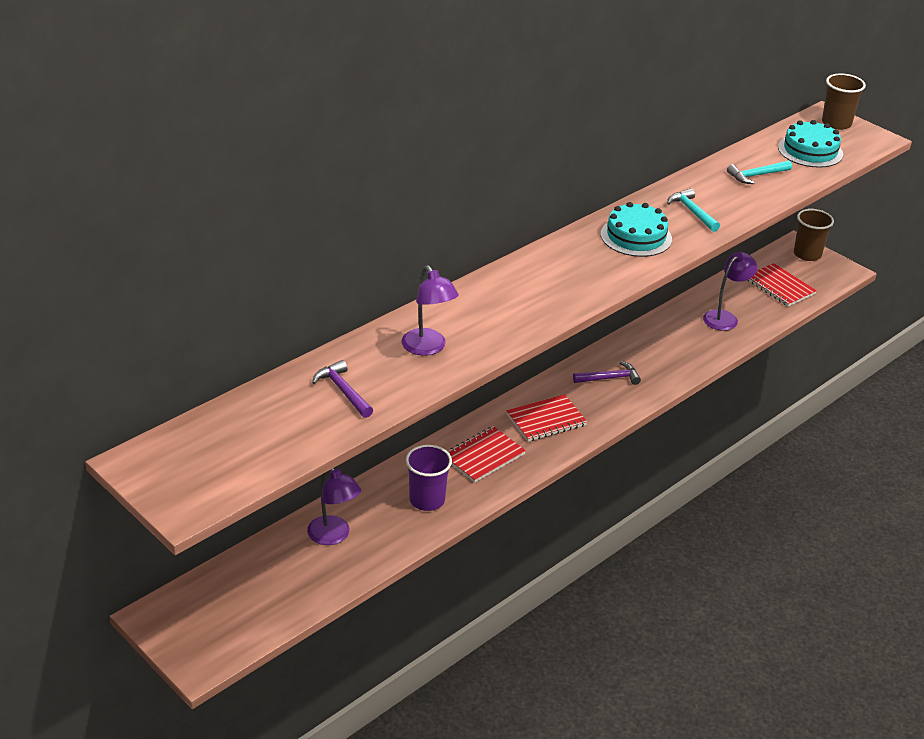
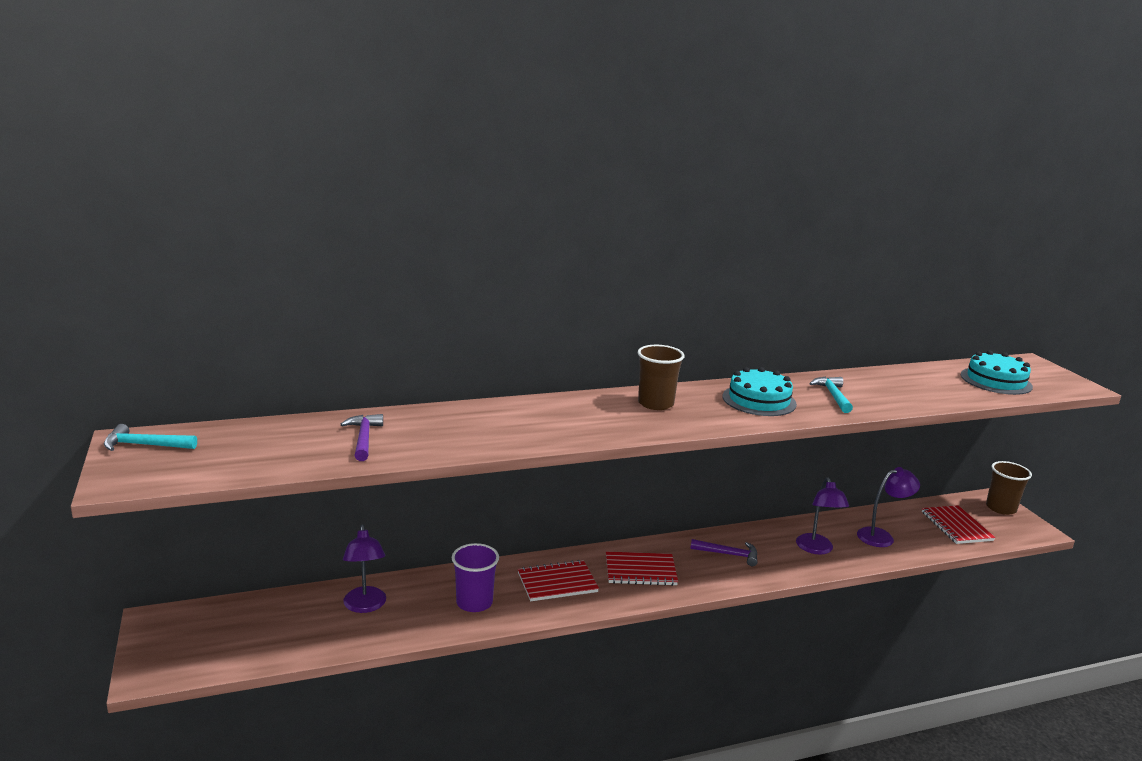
camera: 25 degrees right, 15 degrees down
purple lamp [401,265,459,356] -> purple lamp moved to [796,478,849,554]
turquoise hammer [727,160,792,184] -> turquoise hammer moved to [104,424,197,451]
brown cup [822,73,866,130] -> brown cup moved to [638,345,685,410]

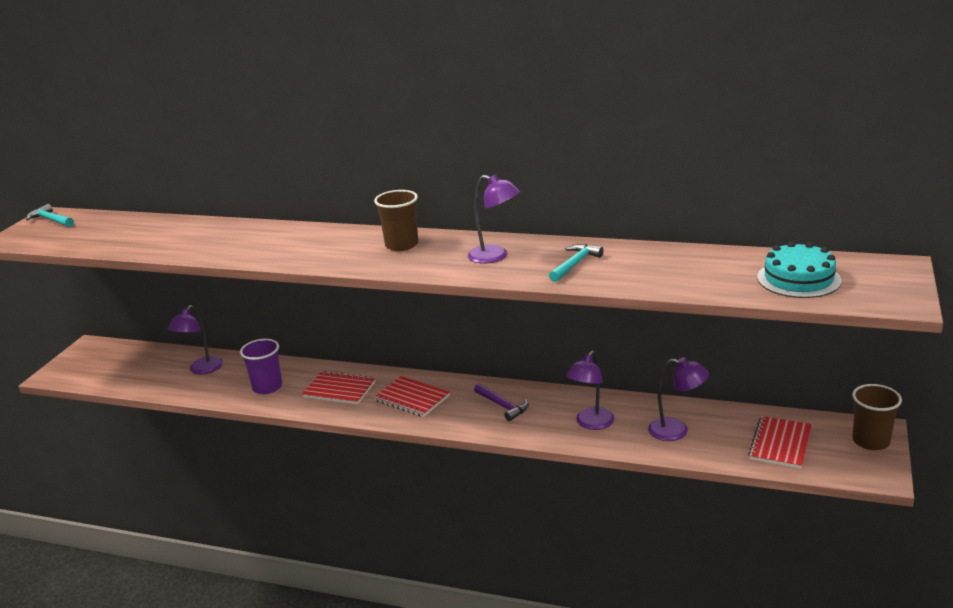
camera: 40 degrees right, 5 degrees up
purple hammer [340,414,383,461] -> none
turquoise cake [722,367,797,416] -> purple lamp [468,175,520,264]

